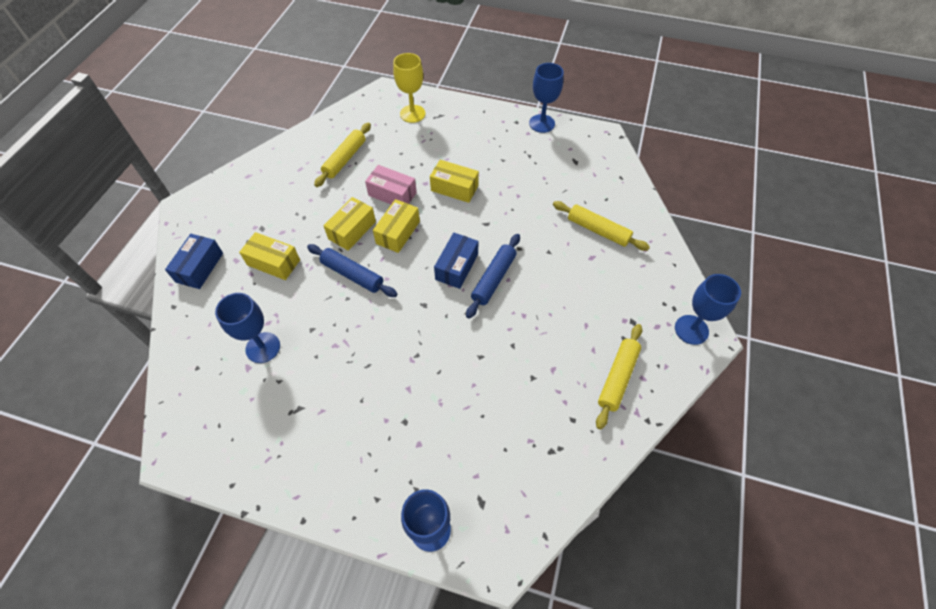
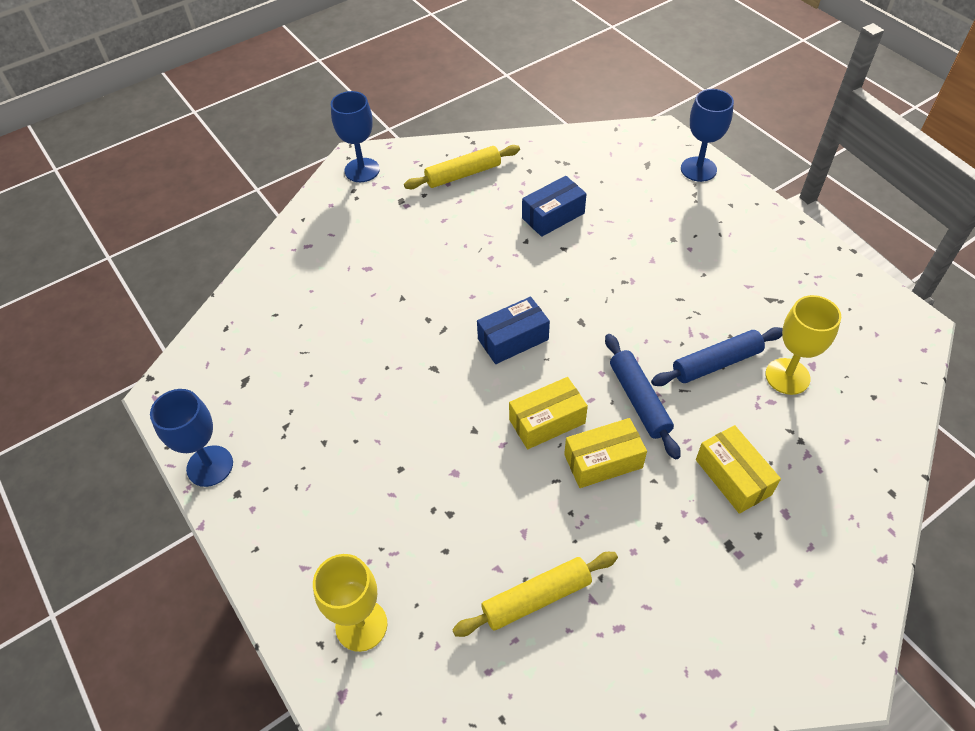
camera: 140 degrees left, 5 degrees down
blue box [165,234,223,289] -> blue box moved to [522,176,586,237]
blue goblet [215,293,280,363] -> yellow goblet [765,295,841,395]
pink box [365,165,417,204] -> none
yellow box [430,160,479,203] -> none
blue rolling pin [466,234,520,319] -> blue rolling pin moved to [651,327,783,386]
yellow rolling pin [553,201,650,251] -> none

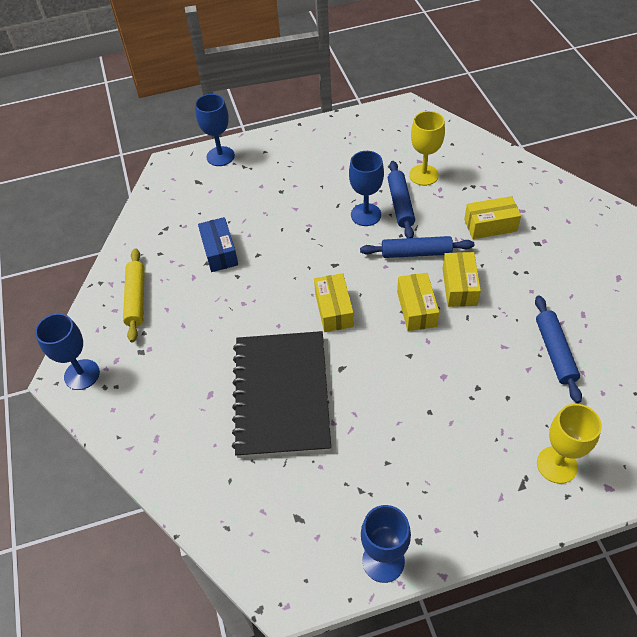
camera: 70 degrees left, 0 degrees up
yellow rolling pin [452,552,618,637] -> blue rolling pin [535,295,582,403]
blue box [477,297,550,364] -> yellow box [314,273,354,332]
none -> black notebook [232,331,331,458]
none -> blue goblet [349,151,384,226]

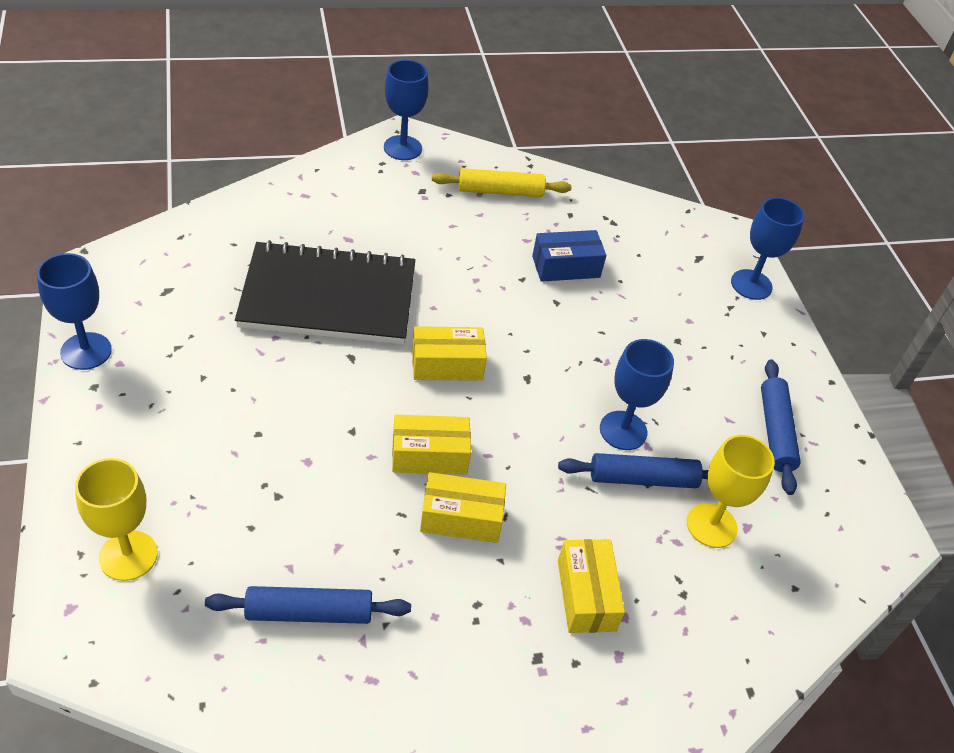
camera: 85 degrees right, 5 degrees down
blue rolling pin [360,236,474,258] -> blue rolling pin moved to [761,359,801,495]

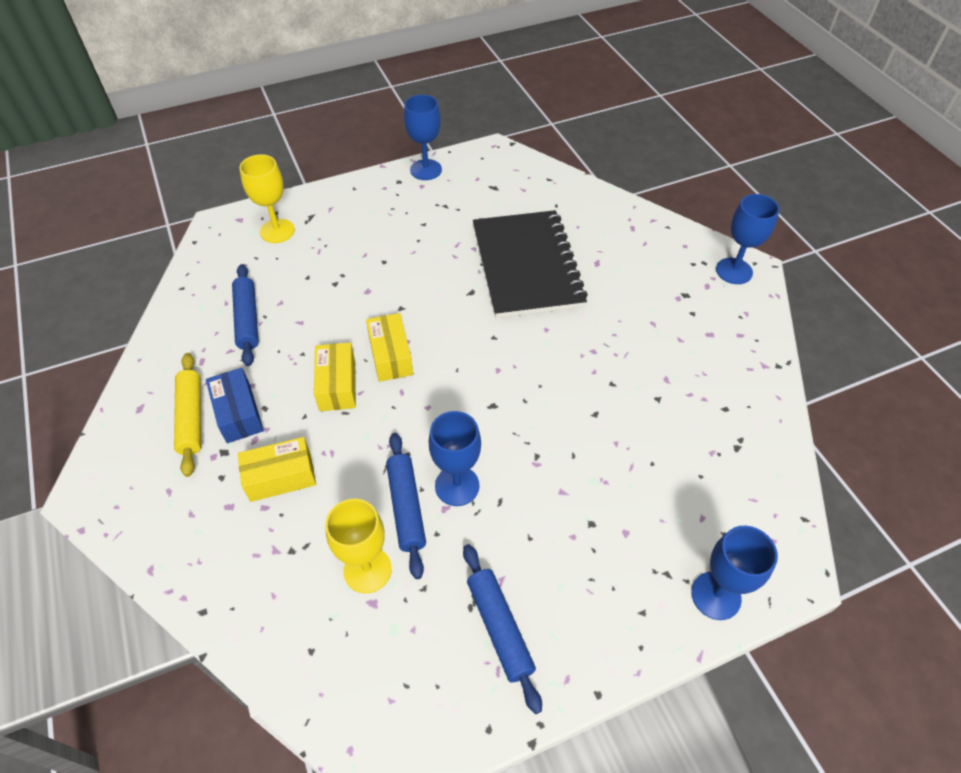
camera: 85 degrees right, 5 degrees up
yellow box [412,326,487,381] -> none
yellow rolling pin [432,168,571,197] -> yellow rolling pin moved to [174,353,201,477]
blue box [532,230,606,282] -> blue box moved to [206,368,264,443]
blue rolling pin [761,359,801,495] -> blue rolling pin turned 75 degrees clockwise [463,544,542,714]

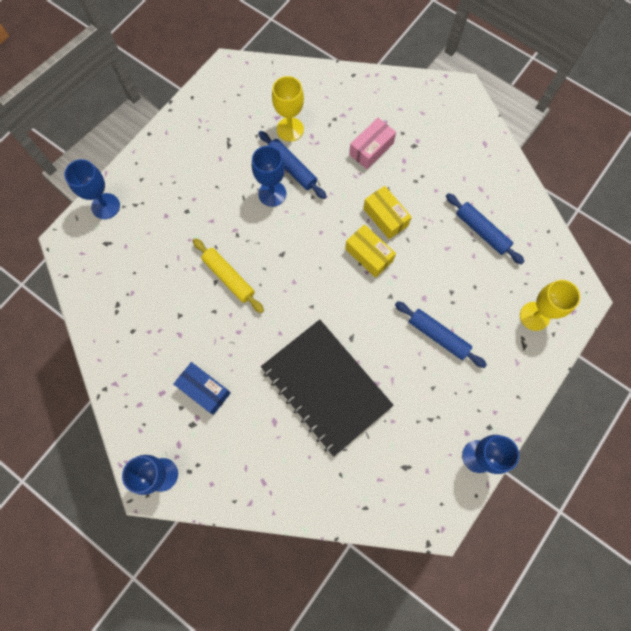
camera: 150 degrees right, 20 degrees up
yellow rolling pin [174,353,201,477] -> yellow rolling pin moved to [193,238,264,313]
blue box [206,368,264,443] -> blue box moved to [173,362,231,415]
yellow box [238,437,316,502] -> pink box [349,118,396,169]
blue rolling pin [463,544,542,714] -> blue rolling pin moved to [395,301,487,368]

